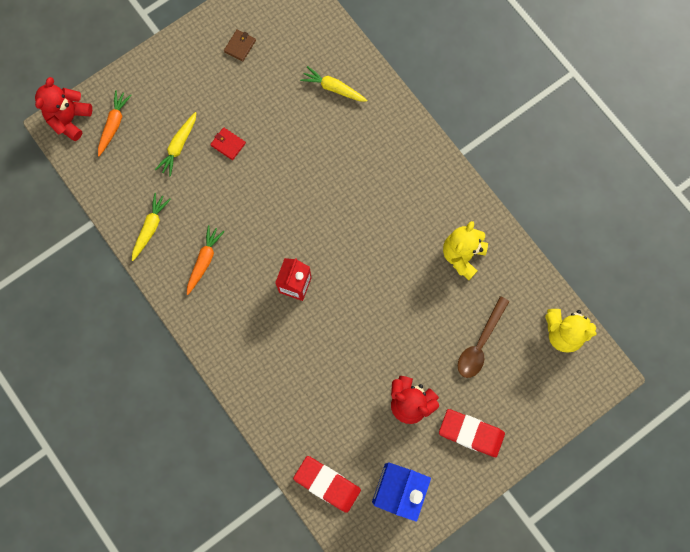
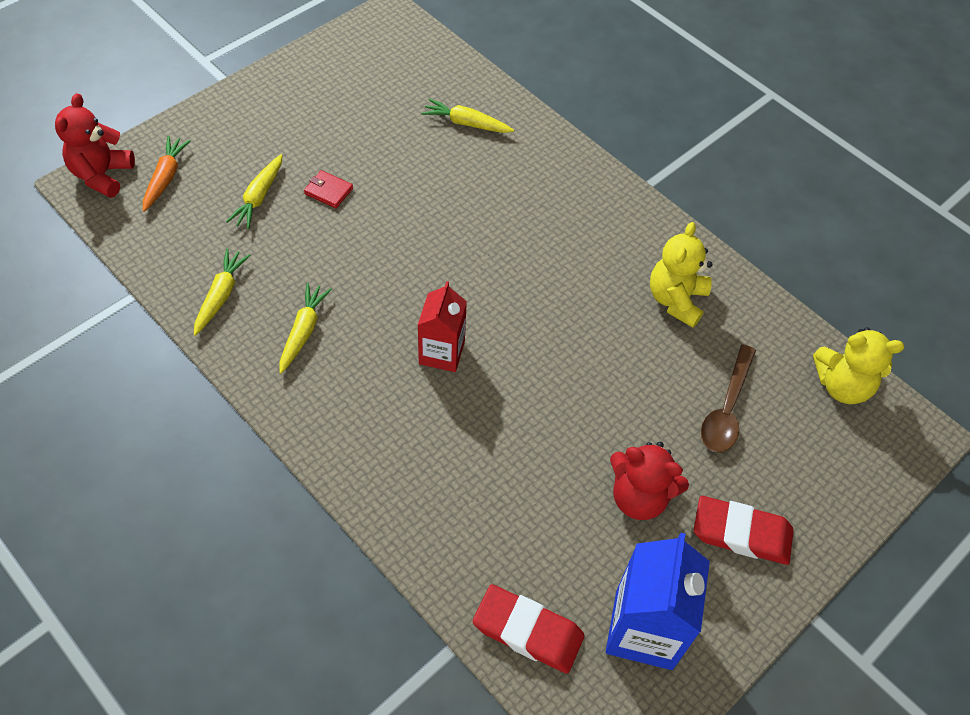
camera: 10 degrees left, 20 degrees down
orange carrot [187,225,225,295] -> yellow carrot [280,283,332,374]
brown wallet [224,29,256,62] -> none

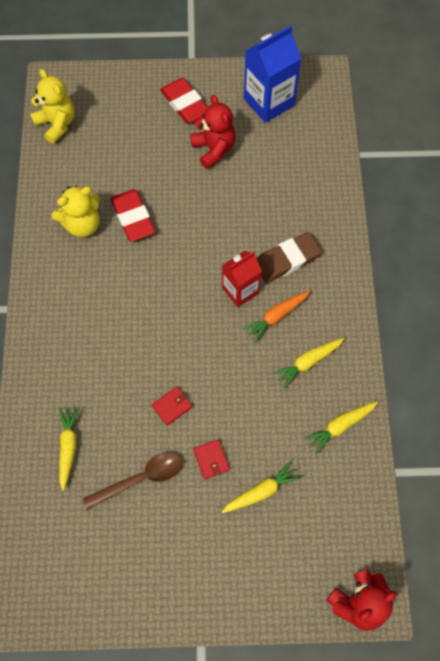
camera: 135 degrees left, 10 degrees up
orange carrot [143,136,191,212] -> orange carrot moved to [243,291,310,342]
yellow carrot [422,99,514,133] -> yellow carrot turned 150 degrees counterclockwise [59,407,80,491]
red eraser [473,584,584,674] -> red eraser moved to [111,189,155,242]
brown spoon [701,345,756,453] -> brown spoon moved to [83,452,182,510]
none -> red wallet [152,387,192,425]
none -> brown eraser [257,232,322,283]

